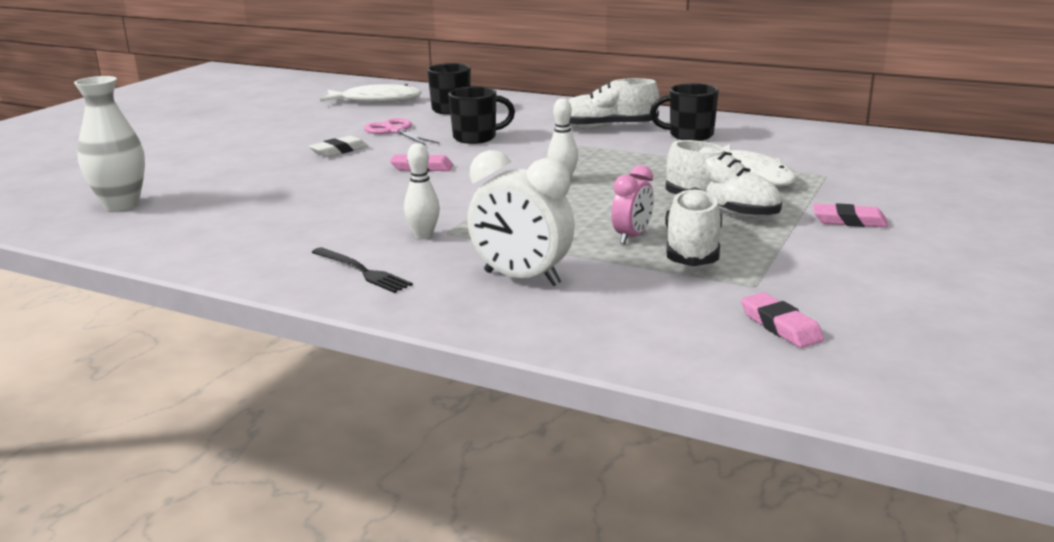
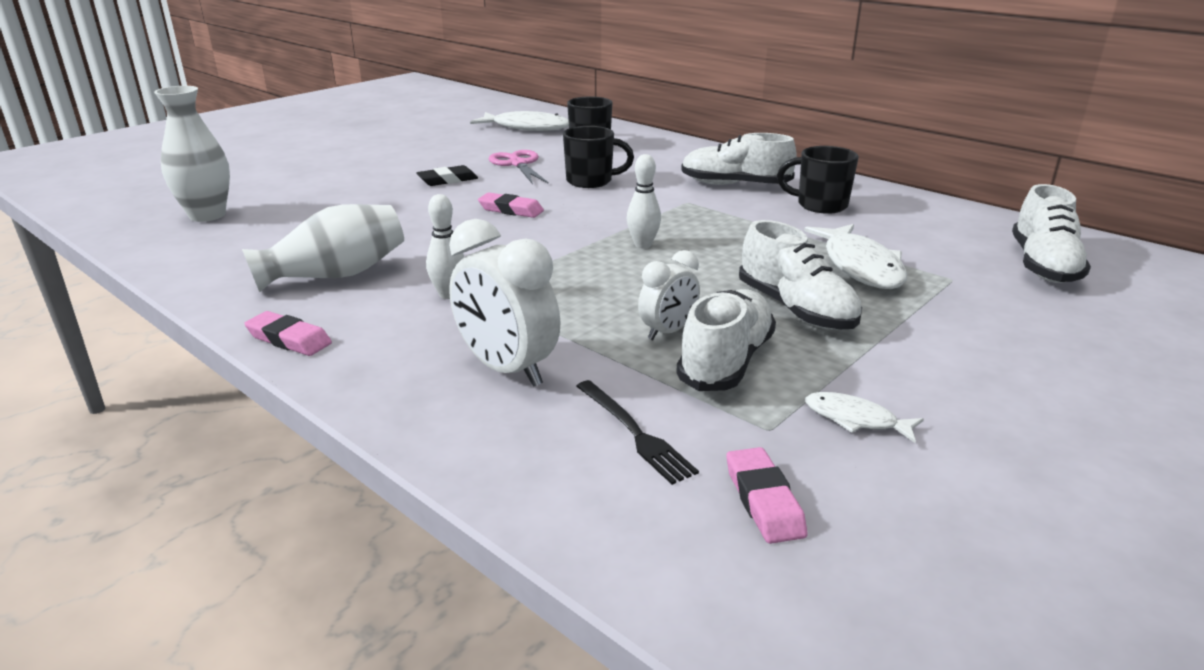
camera: 15 degrees right, 5 degrees up
white eraser [309,136,367,157] -> black eraser [416,165,478,186]
black fork [312,247,413,293] -> black fork moved to [576,380,699,485]
pink clock [611,165,654,244] -> white clock [638,250,700,340]
pink eraser [813,203,889,228] -> pink eraser moved to [244,311,332,356]
none -> white vase [242,204,404,292]
none -> white fish [805,392,924,443]
none -> white shoe [1012,184,1091,283]

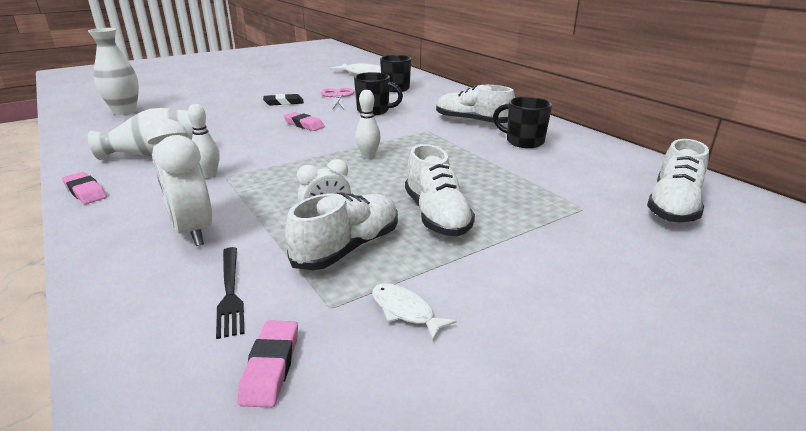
camera: 15 degrees right, 0 degrees up
white fish [804,224,907,289] -> none

